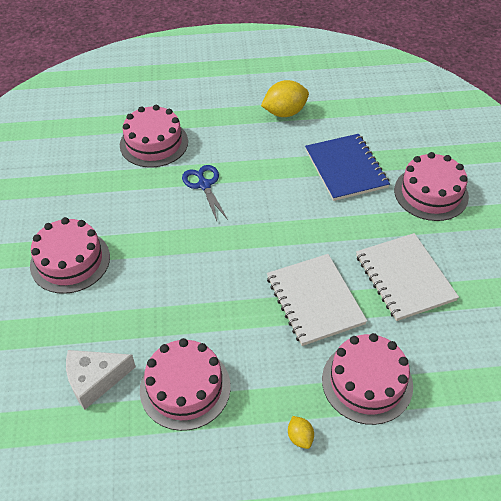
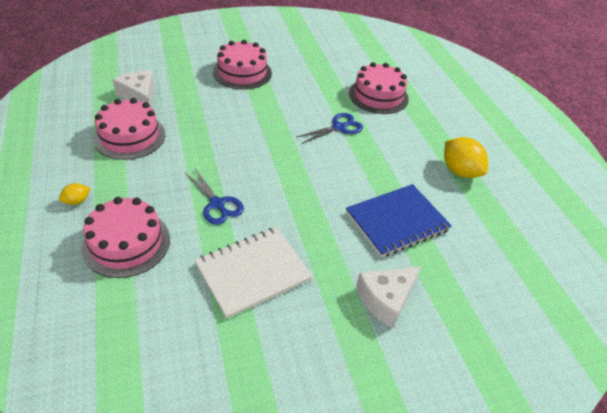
camera: 75 degrees right, 5 degrees down
white notebook [267,254,367,346] -> blue scissors [185,169,244,225]
pink cake [394,152,469,221] -> white cheese [356,267,421,328]

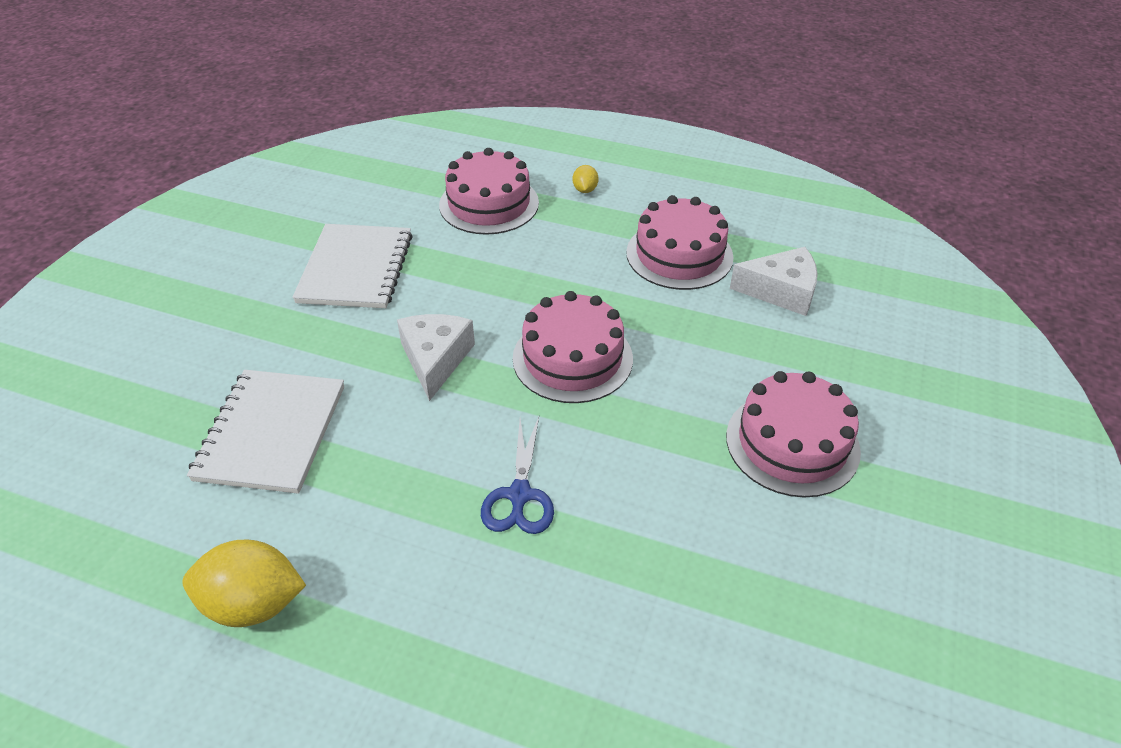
camera: 130 degrees right, 0 degrees up
blue scissors [185,169,244,225] -> none
blue notebook [346,184,452,257] -> white notebook [187,370,344,494]
pink cake [349,62,409,114] -> pink cake moved to [513,291,633,403]
white cheese [356,267,421,328] -> white cheese moved to [397,314,475,401]

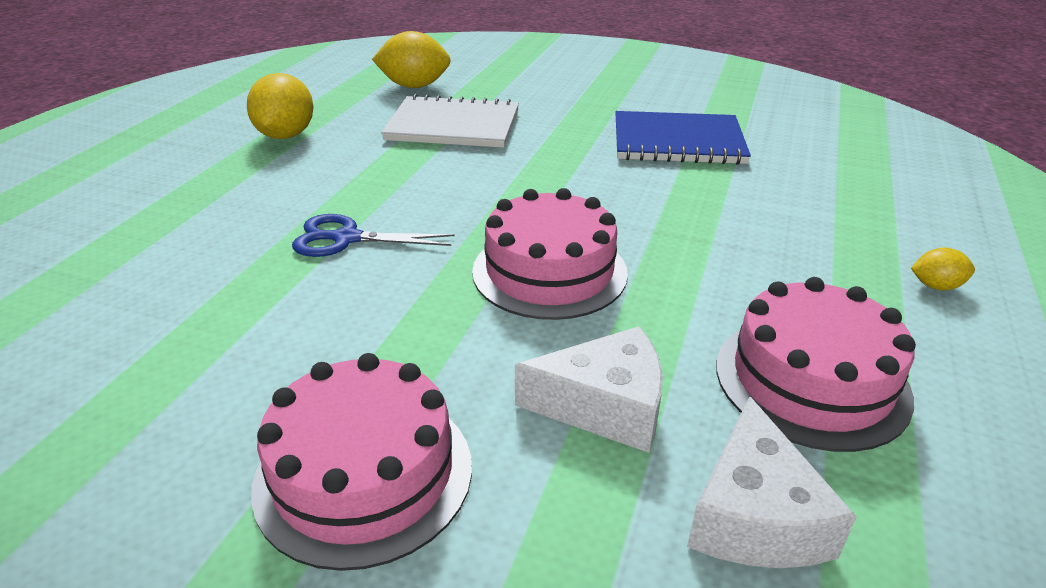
camera: 90 degrees right, 10 degrees down
white notebook [292,224,413,308] -> blue notebook [615,111,751,165]
white cheese [397,314,475,401] -> white cheese moved to [515,326,663,453]
pink cake [439,148,539,235] -> none
none -> yellow lemon [372,31,451,88]

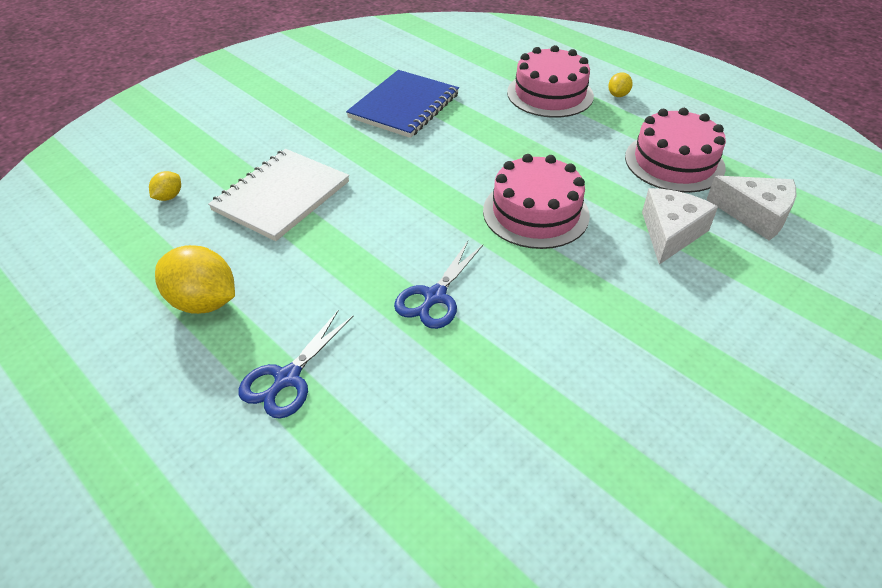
camera: 65 degrees left, 10 degrees up
pink cake [251,353,472,571] -> pink cake moved to [507,45,594,118]
yellow lemon [372,31,451,88] -> yellow lemon [149,171,181,201], size x0.49
none -> blue scissors [238,310,353,419]

